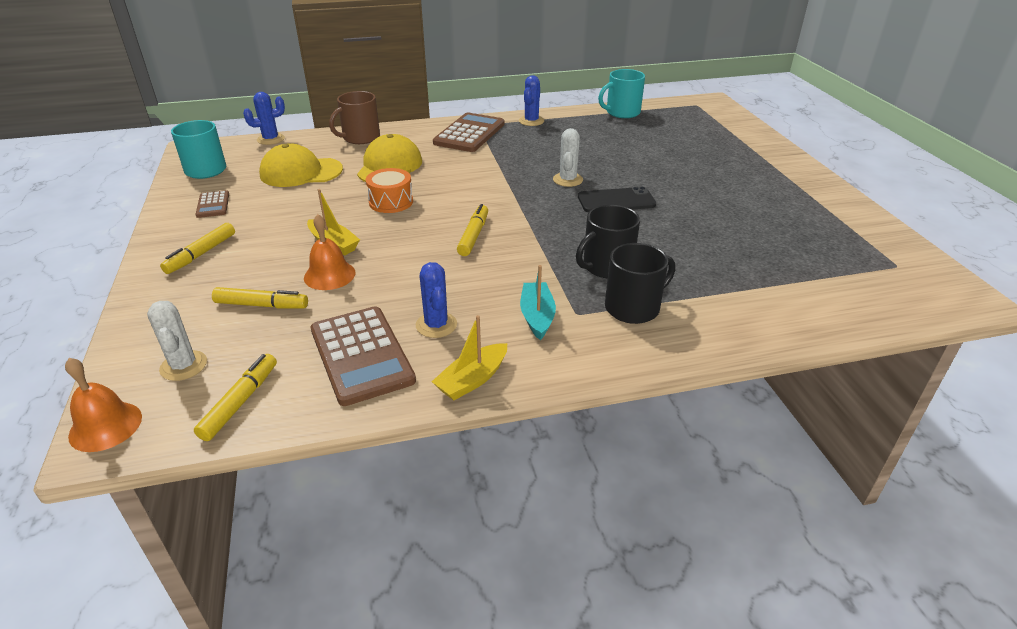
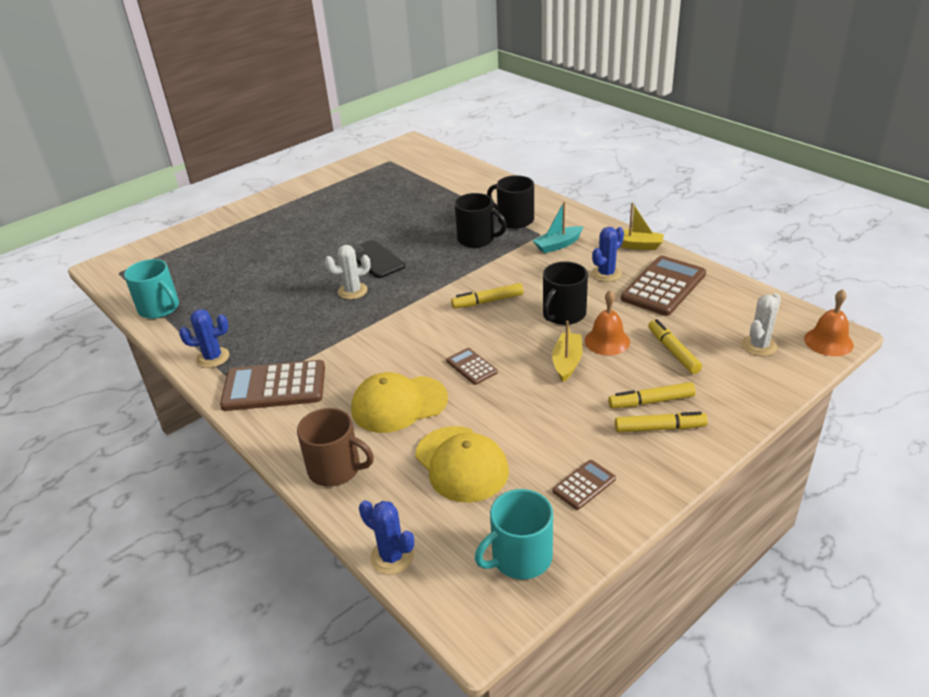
camera: 115 degrees left, 0 degrees up
yellow marker [194,354,277,441] -> yellow marker moved to [608,382,696,408]
orange drum [366,168,413,213] -> brown calculator [446,348,498,385]
none -> black mug [543,262,588,325]

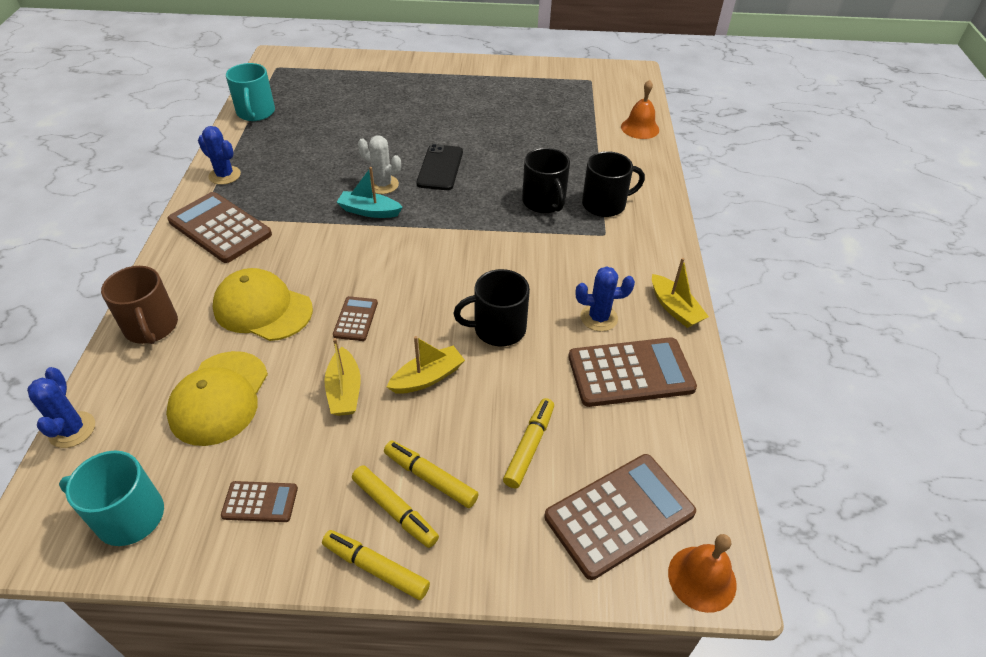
camera: 40 degrees right, 10 degrees up
yellow marker [451,283,524,308] -> yellow marker moved to [322,530,430,600]
black mug [487,175,534,229] -> black mug turned 90 degrees clockwise [582,151,645,217]
turquoise boat [532,201,583,254] -> turquoise boat moved to [337,167,403,218]
orange bell [585,290,630,355] -> orange bell moved to [621,80,659,139]
white cactus [742,293,781,356] -> brown calculator [544,454,696,580]
none -> yellow boat [324,338,361,416]

